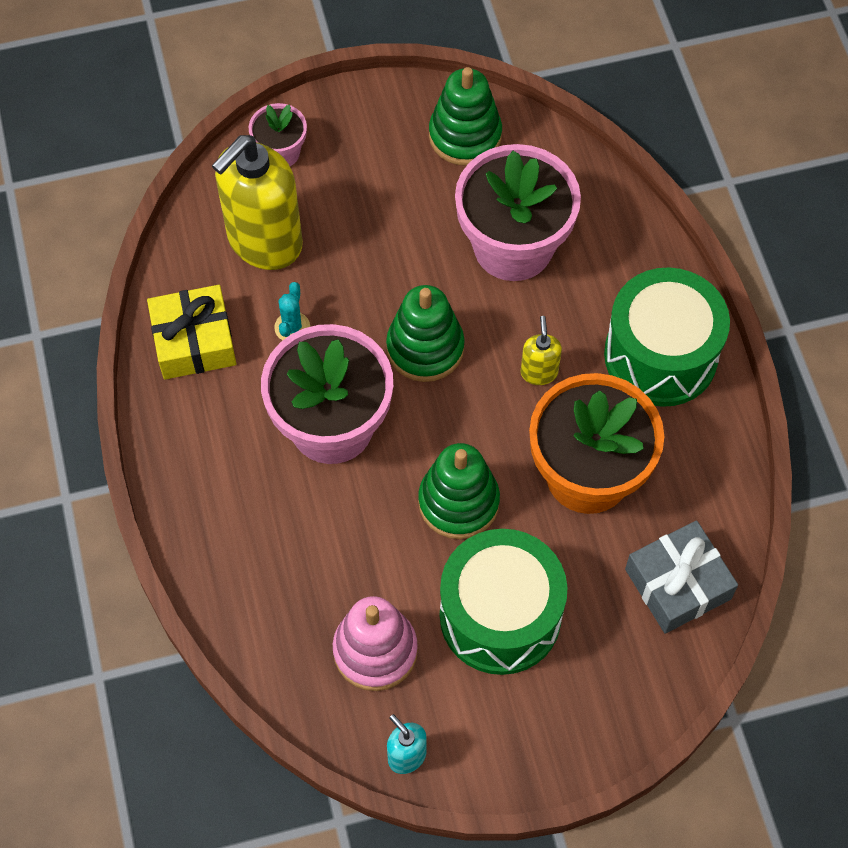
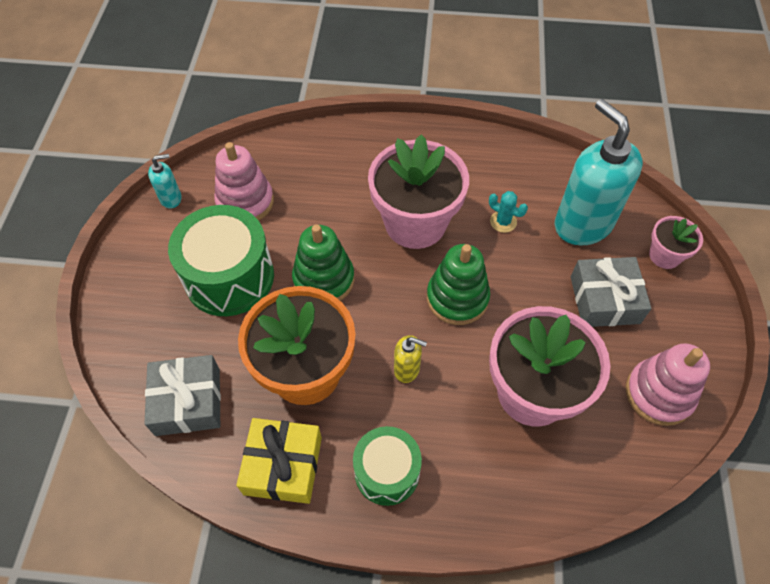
camera: 110 degrees right, 5 degrees down
yellow gift [147,285,236,380] -> yellow gift moved to [236,418,322,504]
yellow soap dispenser [212,135,303,270] -> turquoise soap dispenser [555,99,643,245]
green stacking toy [429,67,502,166] -> pink stacking toy [626,343,710,426]
green drum [604,267,730,407] -> green drum [353,426,422,506], size x0.62
none -> grey gift [571,257,651,327]

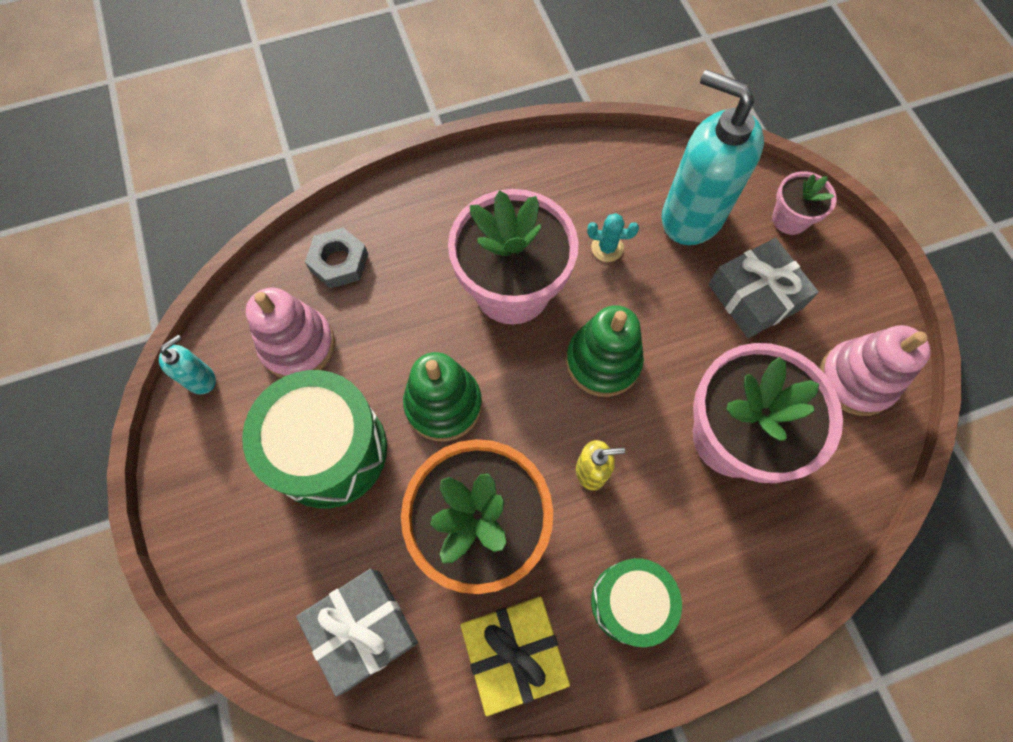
camera: 25 degrees left, 10 degrees up
none -> grey nut [305,227,368,289]

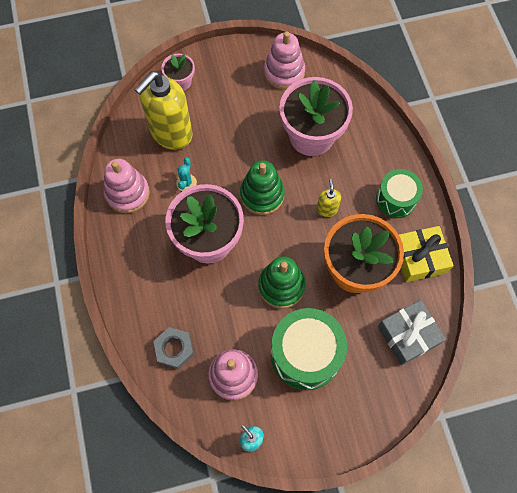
camera: 85 degrees left, 0 degrees up
turquoise soap dispenser [661,69,764,245] -> yellow soap dispenser [134,71,193,150]
grey gift [708,238,819,338] -> none
none -> pink stacking toy [104,159,150,213]

